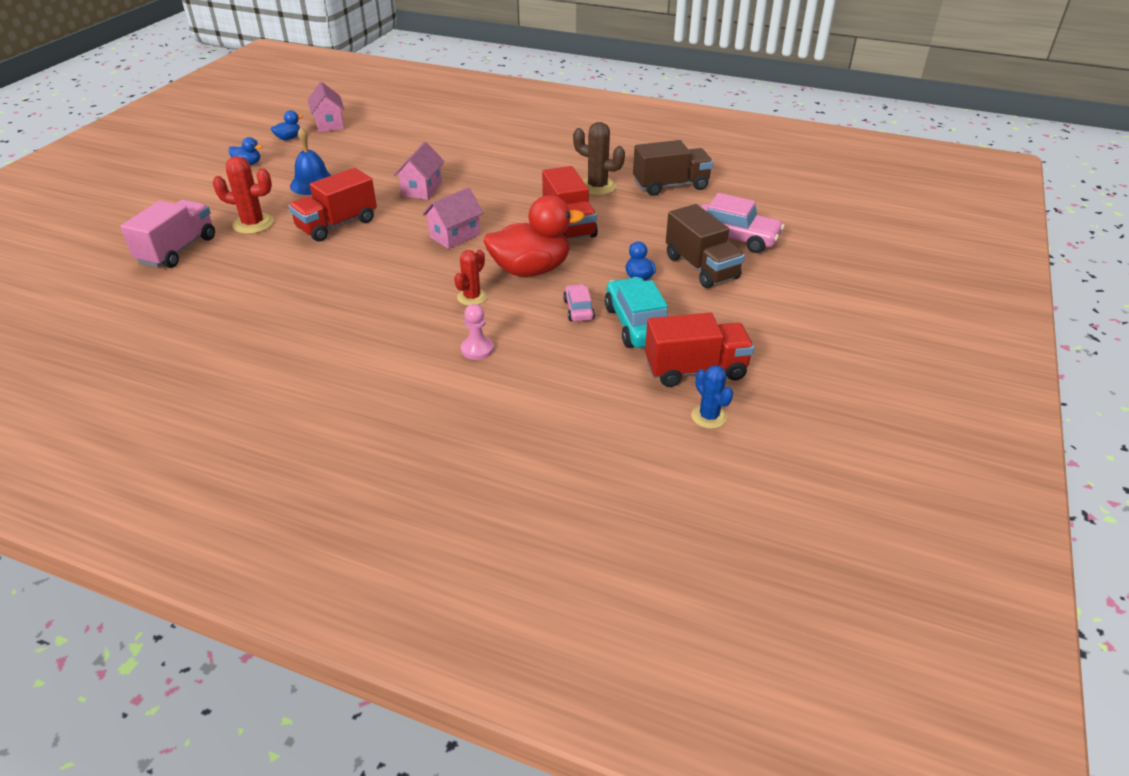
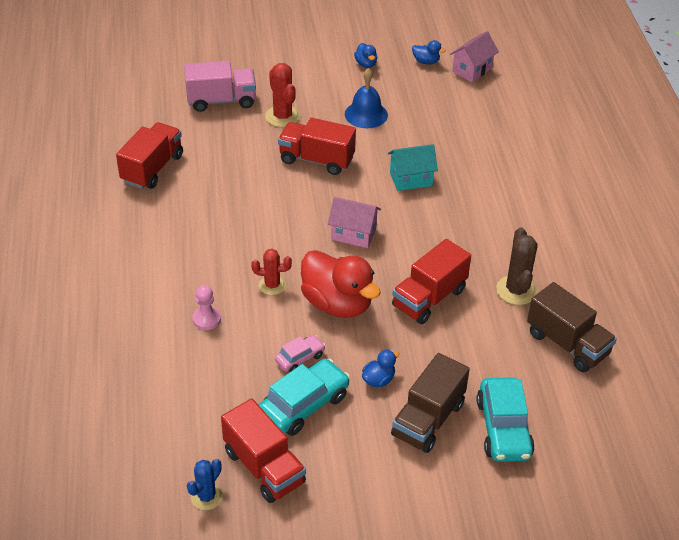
camera: 60 degrees right, 5 degrees up
pink house [394,142,444,200] -> turquoise house [388,144,438,191]
pink car [700,193,785,253] -> turquoise car [477,377,535,462]
none -> red truck [116,122,183,189]

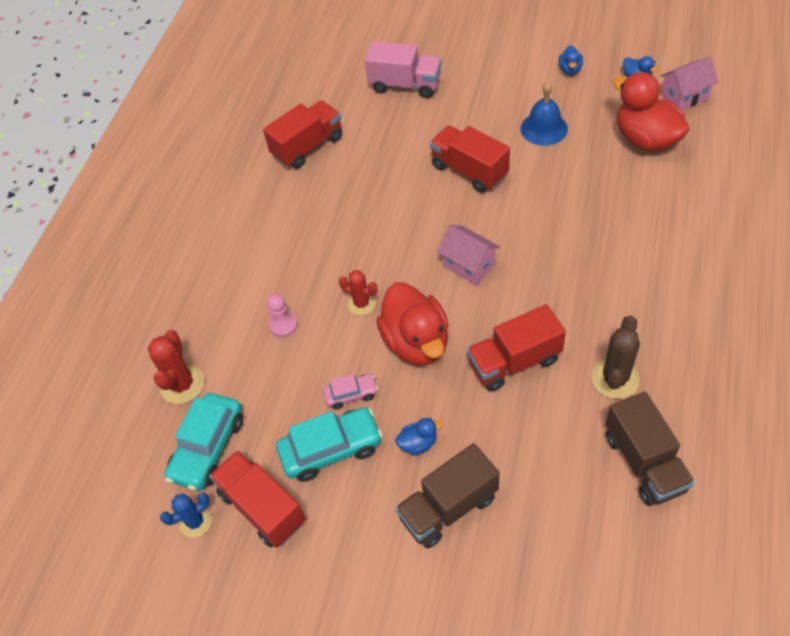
camera: 30 degrees right, 10 degrees up
red truck [221,398,306,503] -> red truck turned 150 degrees clockwise [209,450,306,548]
red cactus [265,63,300,127] -> red cactus moved to [148,330,204,404]
turquoise house [388,144,438,191] -> none
turquoise car [477,377,535,462] -> turquoise car moved to [164,393,243,491]
none -> red duck [613,72,690,152]

